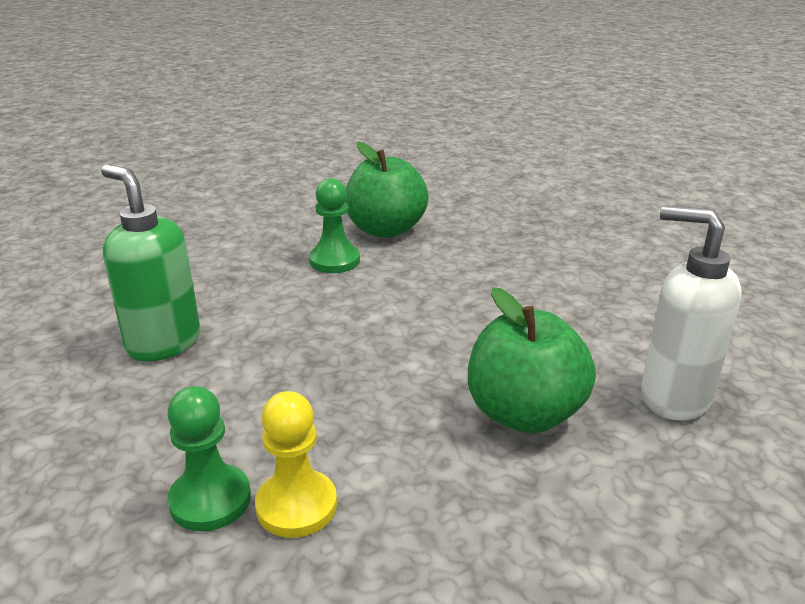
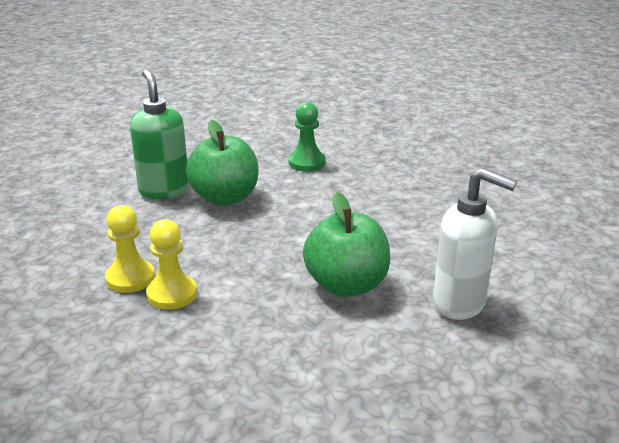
camera: 25 degrees right, 0 degrees up
green pawn [167,386,251,531] -> yellow pawn [105,205,155,293]
green apple [345,142,429,238] -> green apple moved to [186,120,258,206]
white soap dispenser [641,205,742,421] -> white soap dispenser turned 150 degrees clockwise [433,168,517,320]

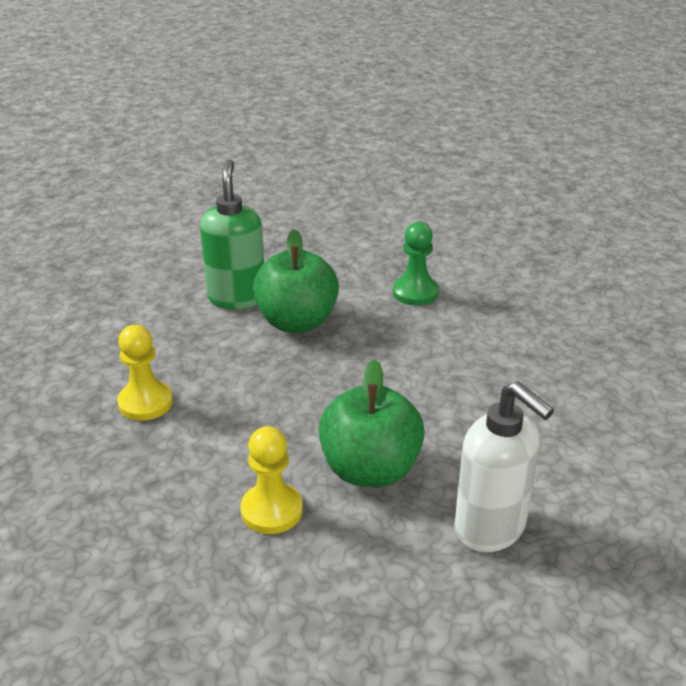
camera: 20 degrees right, 5 degrees up
yellow pawn [146,219,197,310] -> yellow pawn moved to [240,426,303,534]

